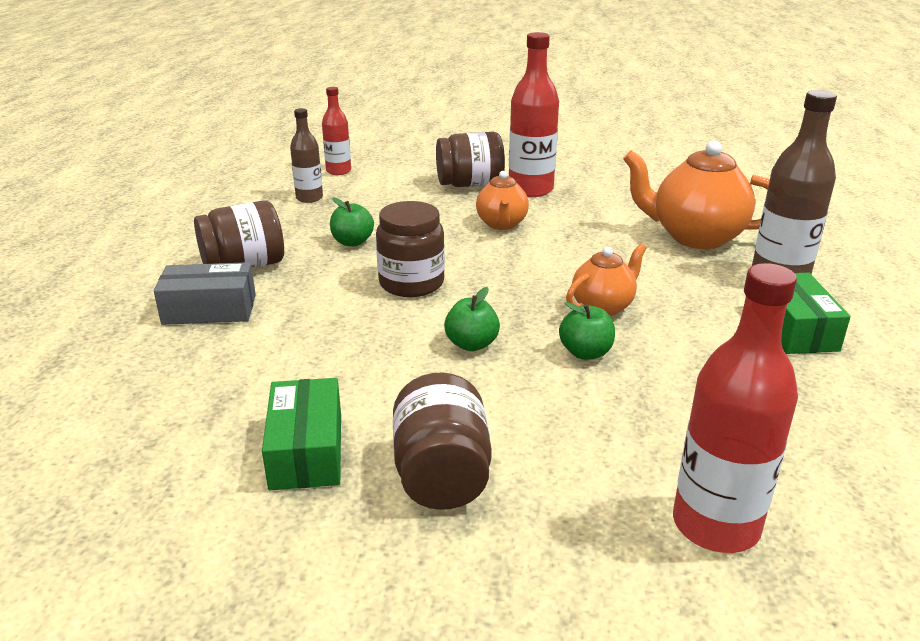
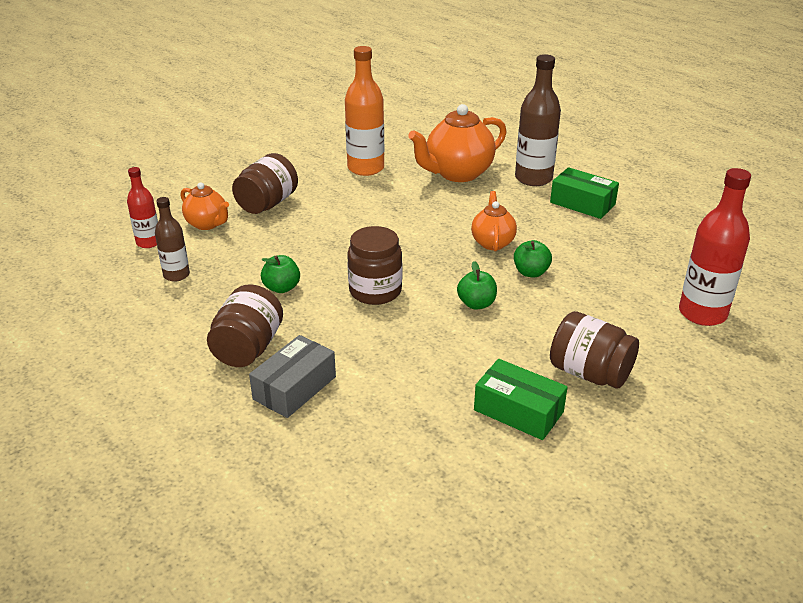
camera: 50 degrees left, 5 degrees up
orange teapot [476,171,529,230] -> orange teapot moved to [181,182,229,230]
red bottle [509,32,559,197] -> none
none -> orange bottle [345,46,384,176]

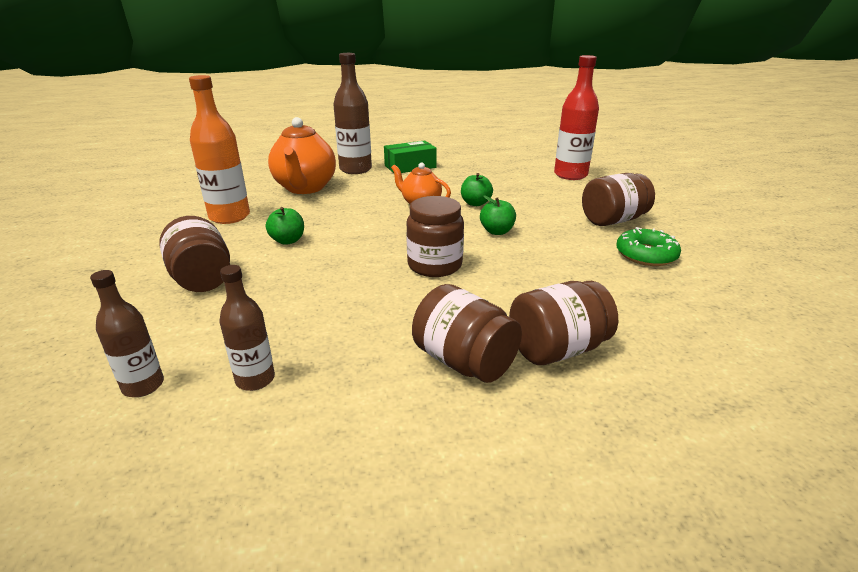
camera: 60 degrees left, 5 degrees down
red bottle [127,167,158,248] -> brown bottle [90,270,164,397]
orange teapot [181,182,229,230] -> none
grey box [249,335,336,418] -> brown jar [509,281,618,365]
green apple [261,255,300,293] -> green apple moved to [266,207,304,245]
green box [474,359,568,440] -> green donut [616,227,681,266]

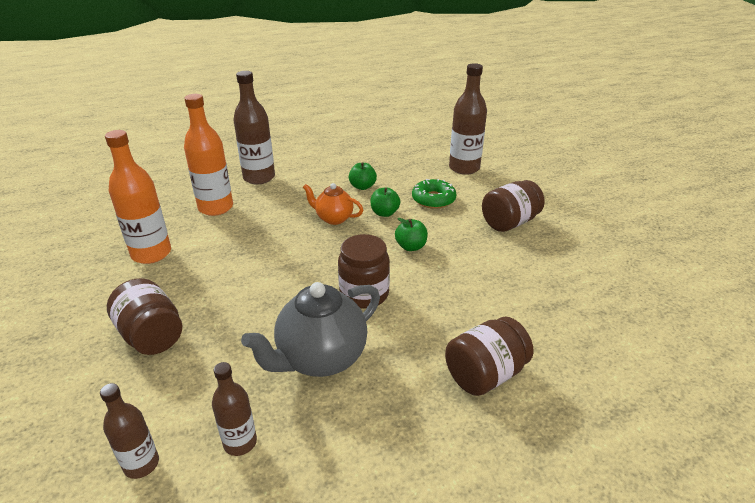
camera: 10 degrees left, 5 degrees up
green apple [266,207,304,245] -> green apple moved to [349,162,377,190]
orange teapot [268,117,336,194] -> orange bottle [184,94,233,216]
green box [384,140,437,173] -> none
brown jar [412,284,522,383] -> none
red bottle [554,55,599,180] -> brown bottle [449,63,487,175]
green donut [616,227,681,266] -> green donut moved to [412,179,456,209]
none -> grey teapot [241,282,380,377]

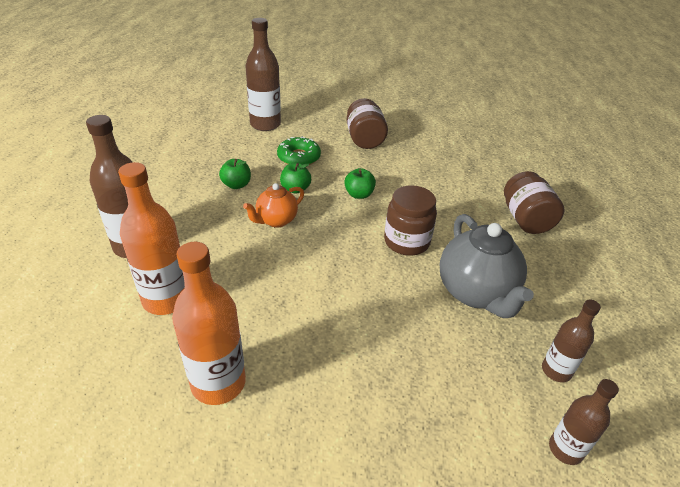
camera: 65 degrees left, 5 degrees up
brown jar [107,278,182,355] -> none

